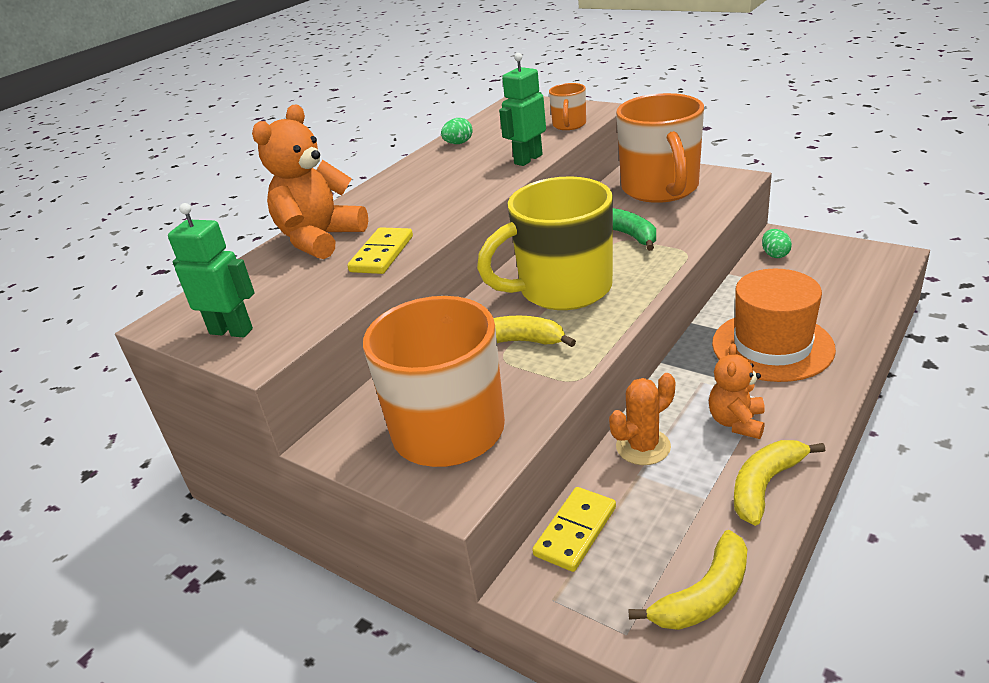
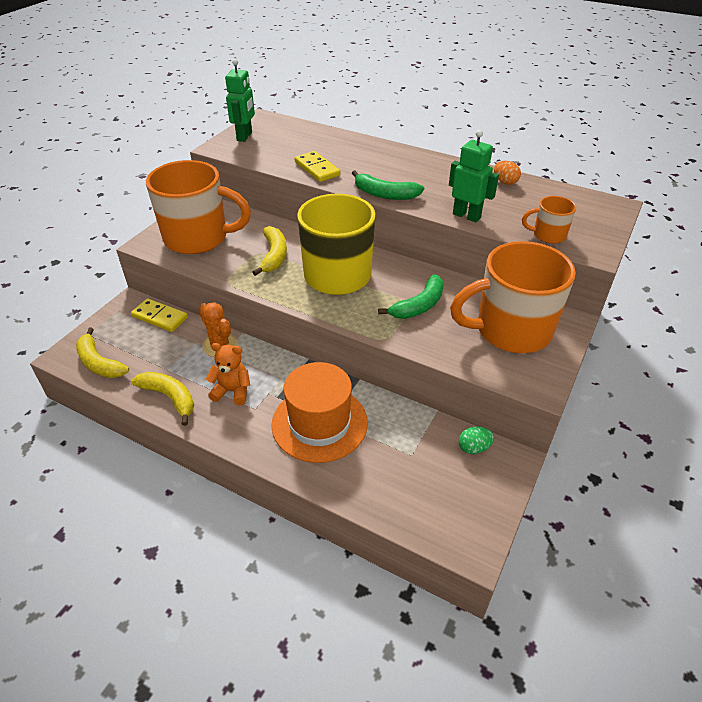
camera: 80 degrees right, 10 degrees up
orange teddy bear [252,105,368,259] -> none
yellow domino [347,227,413,274] -> yellow domino turned 45 degrees clockwise [294,151,341,182]
green egg [441,118,473,144] -> orange egg [494,161,521,185]
none -> green banana [352,170,424,200]

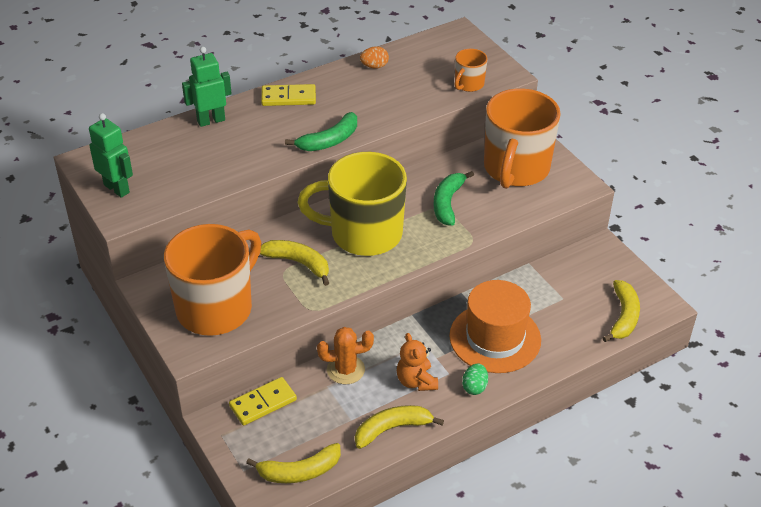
camera: 60 degrees left, 0 degrees up
orange teddy bear [206,343,250,405] -> orange teddy bear turned 60 degrees counterclockwise [397,333,438,391]
yellow domino [294,151,341,182] -> yellow domino moved to [261,84,316,106]
green banana [378,274,444,319] -> green banana turned 150 degrees counterclockwise [434,171,474,226]
green robot [449,130,499,222] -> green robot moved to [182,47,232,127]
green egg [459,427,494,454] -> green egg moved to [462,363,488,395]
none -> yellow banana [603,280,640,342]

